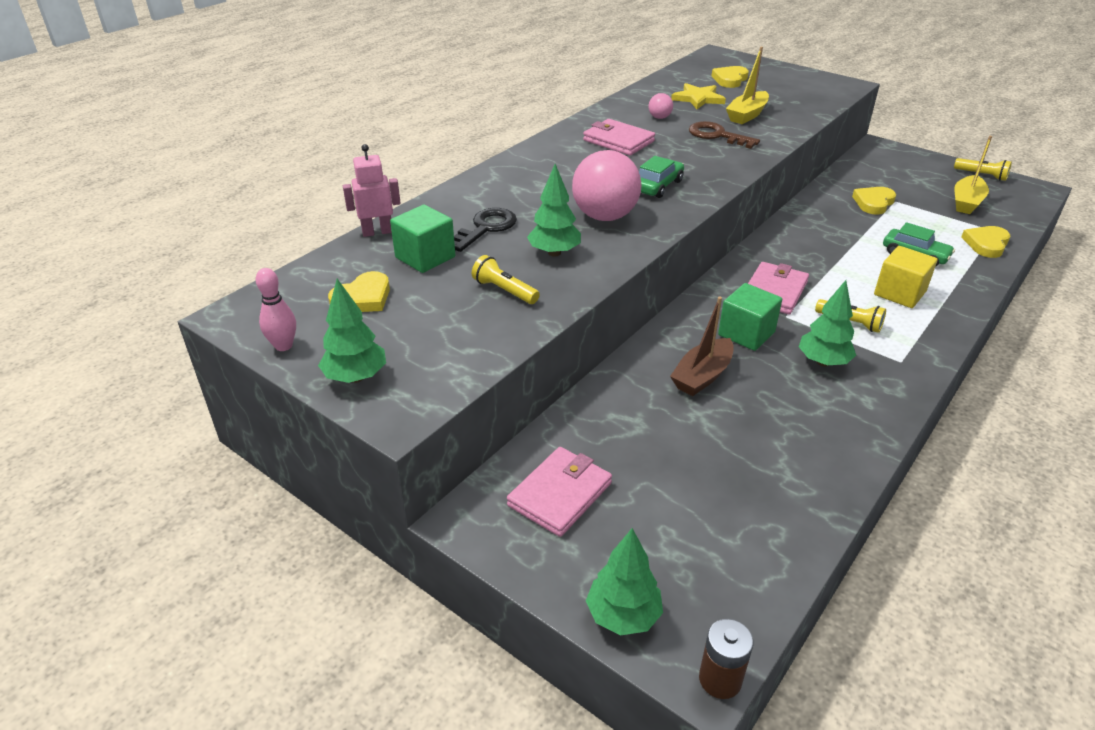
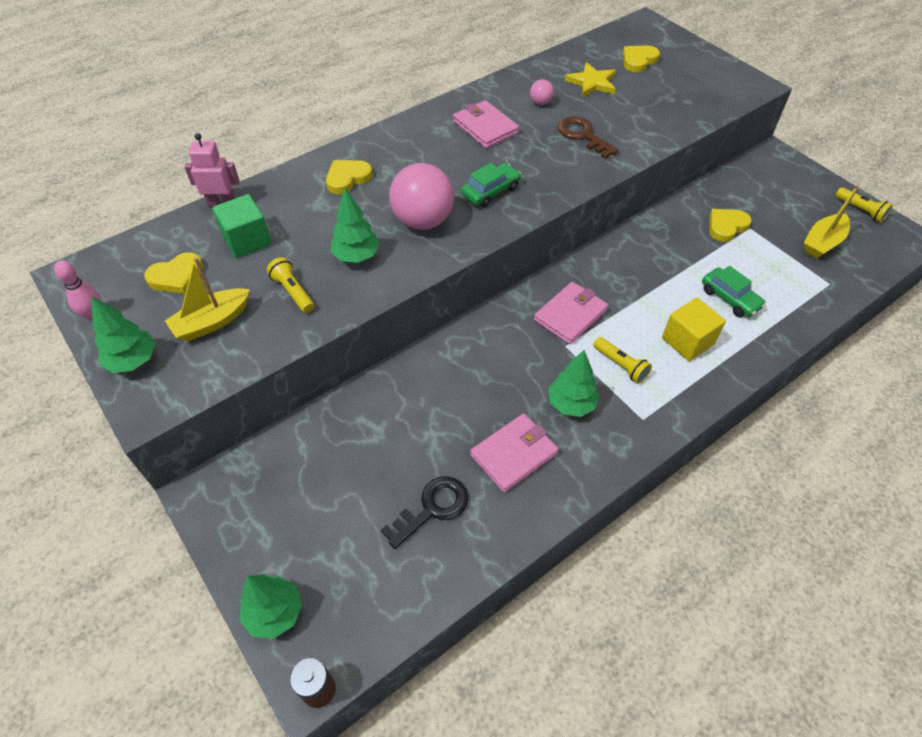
camera: 15 degrees right, 15 degrees up
black key [454,208,517,252] -> black key moved to [381,476,469,549]
pink wallet [507,447,612,537] -> pink wallet moved to [470,414,559,492]
brown boat [670,297,734,396] -> none
green cube [718,283,782,351] -> none
yellow boat [726,47,769,124] -> yellow boat moved to [165,257,250,342]
yellow heart [961,226,1010,258] -> yellow heart moved to [326,160,372,194]

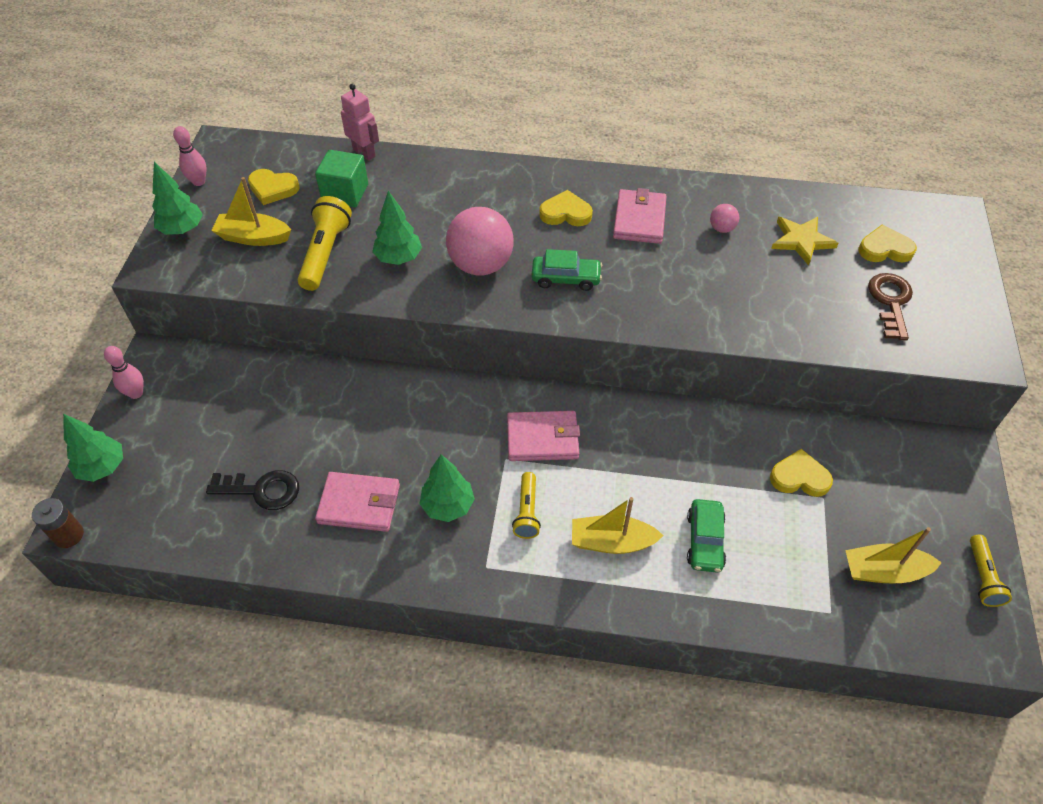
camera: 45 degrees right, 0 degrees up
yellow flashlight [267,257,314,313] -> yellow flashlight [298,196,352,291], size x1.61
yellow heart [326,160,372,194] -> yellow heart moved to [539,190,593,226]
brown key [557,116,619,159] -> brown key moved to [868,273,913,341]
yellow cube [662,298,726,361] -> yellow boat [572,497,664,554]
none -> pink bowling pin [104,346,144,399]

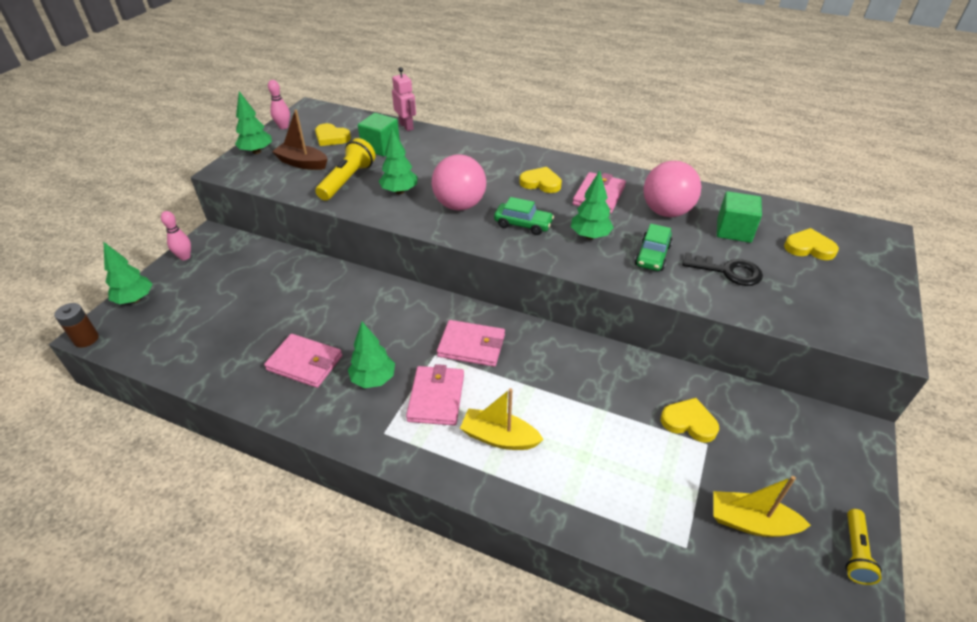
camera: 15 degrees right, 10 degrees down
black key [206,470,299,510] -> black key moved to [682,252,763,286]
yellow boat [211,177,291,246] -> brown boat [272,110,328,170]
yellow flashlight [512,472,541,539] -> pink wallet [406,364,464,426]
green car [687,499,726,572] -> green car moved to [635,224,672,271]
pink ball [710,204,739,233] -> pink ball [644,161,701,217], size x2.25
yellow star [771,217,838,266] -> green cube [717,191,762,243]
brown key [868,273,913,341] -> none
none -> green tree [571,170,614,239]

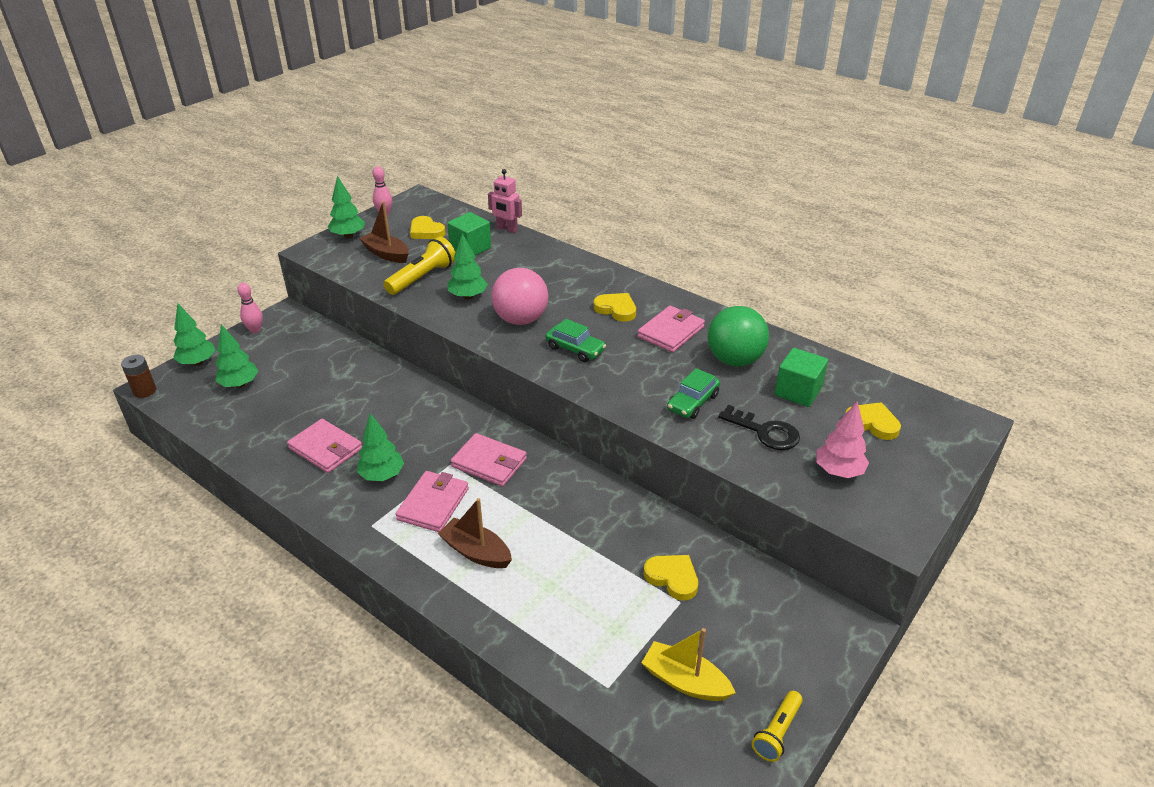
camera: 15 degrees right, 5 degrees down
pink robot [392,67,416,131] -> pink robot turned 135 degrees clockwise [488,169,522,233]
yellow boat [460,388,544,450] -> brown boat [438,498,512,568]
green tree [571,170,614,239] -> green tree moved to [215,324,258,388]
pink ball [644,161,701,217] -> green ball [708,306,769,367]
none -> pink tree [816,401,869,478]

